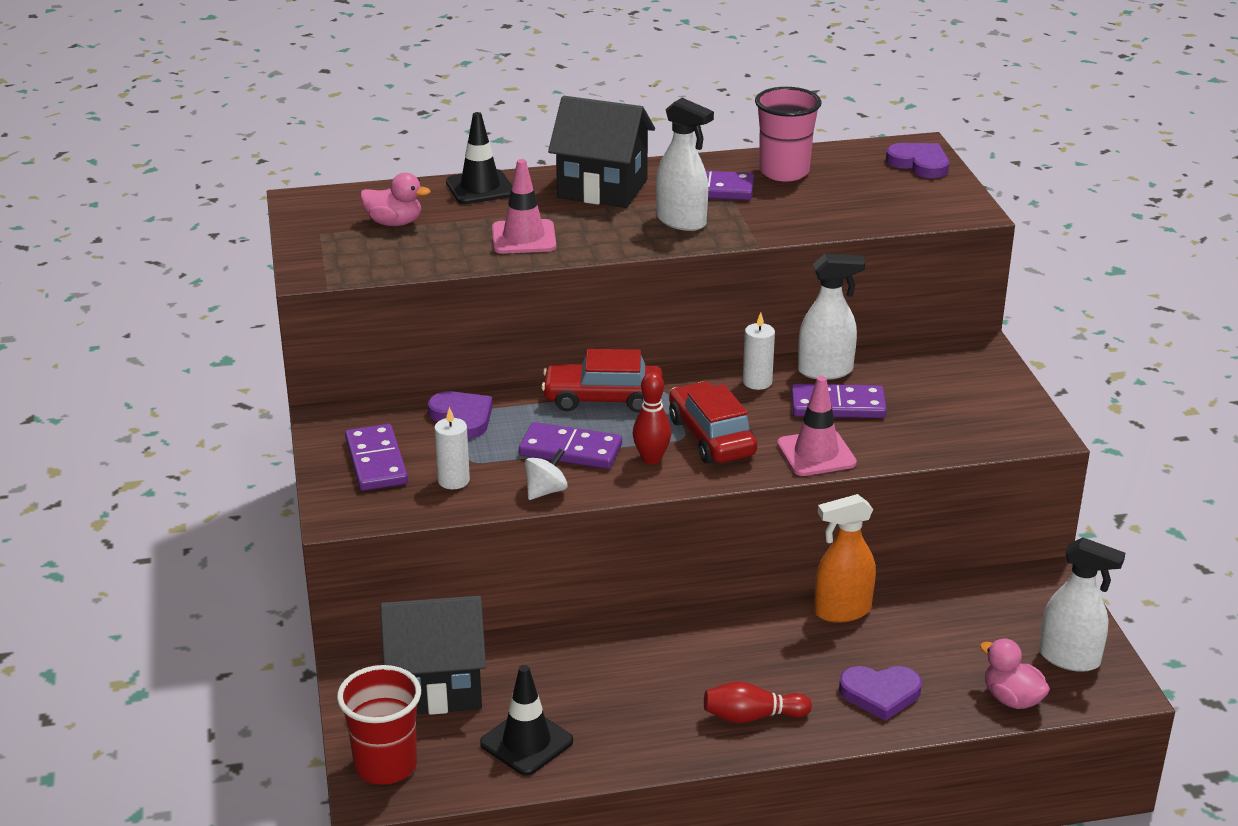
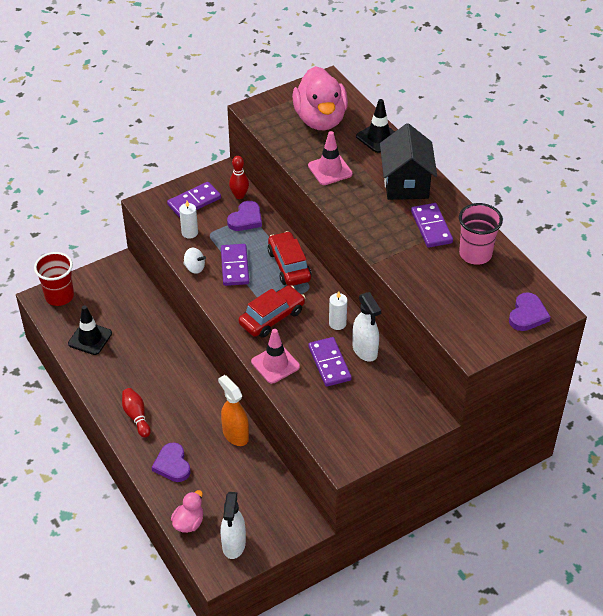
camera: 70 degrees right, 15 degrees up
pink duck [360,173,431,226] -> pink duck [292,66,348,130], size x2.07
black house [380,596,486,715] -> none
red bowling pin [633,372,671,464] -> red bowling pin moved to [229,156,249,199]
white spray bottle [656,98,714,231] -> none

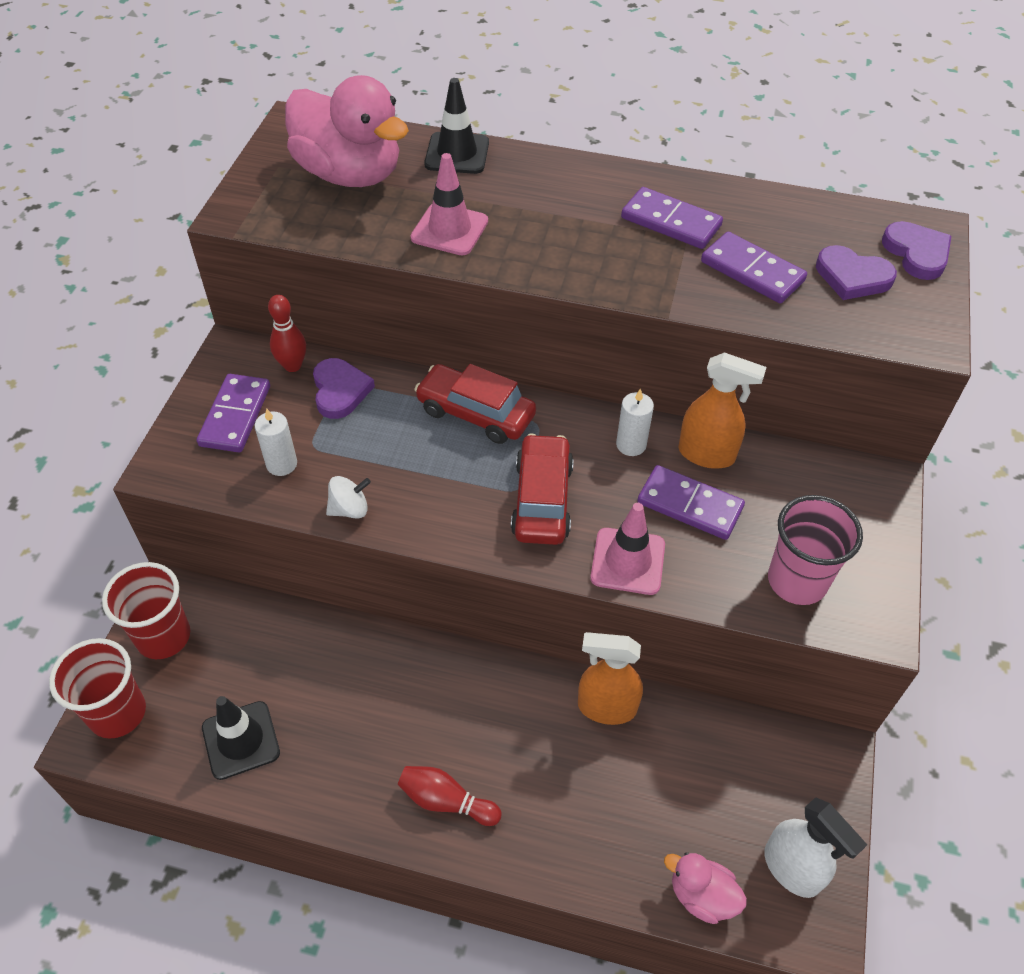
camera: 45 degrees left, 5 degrees up
purple heart [152,442,191,482] -> purple heart moved to [816,245,897,300]
pink duck [171,490,203,533] -> pink duck turned 45 degrees counterclockwise [664,852,747,924]
purple domino [221,244,249,286] -> purple domino moved to [701,232,807,303]
white spray bottle [352,292,381,362] -> orange spray bottle [678,352,766,469]
black house [380,123,437,200] -> none
pink cup [459,203,503,265] -> pink cup moved to [768,495,863,605]
none -> red cup [102,562,190,659]

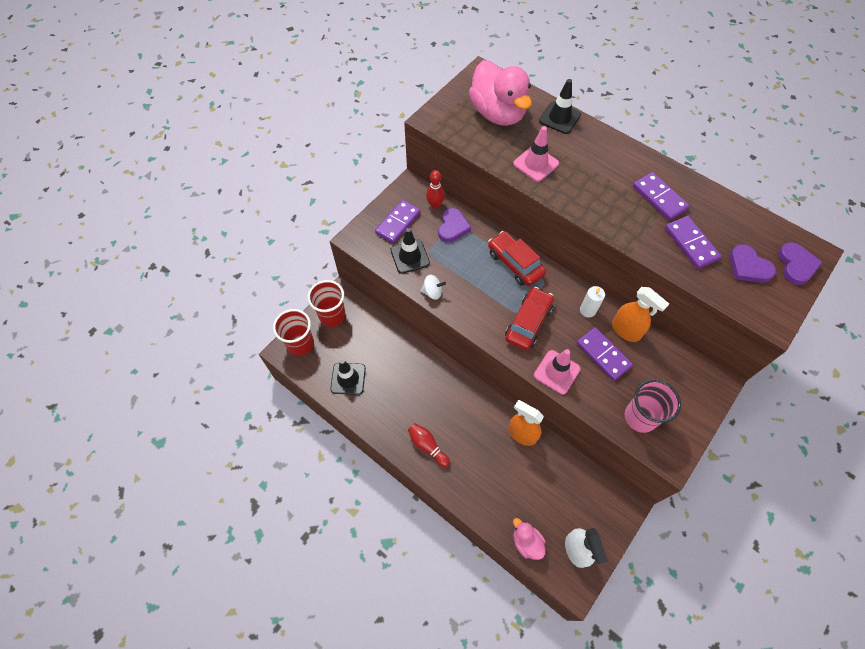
camera: 25 degrees right, 10 degrees up
white candle [255,408,297,476] -> black traffic cone [391,228,430,274]

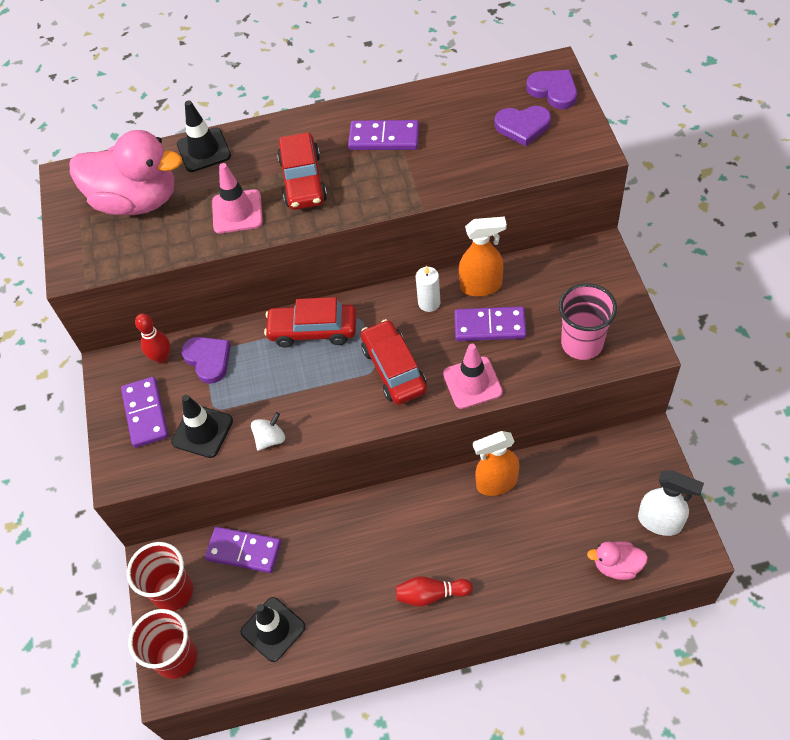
camera: 45 degrees left, 5 degrees down
purple domino [665,216,721,269] -> purple domino moved to [205,527,281,573]
none -> red car [277,132,327,210]

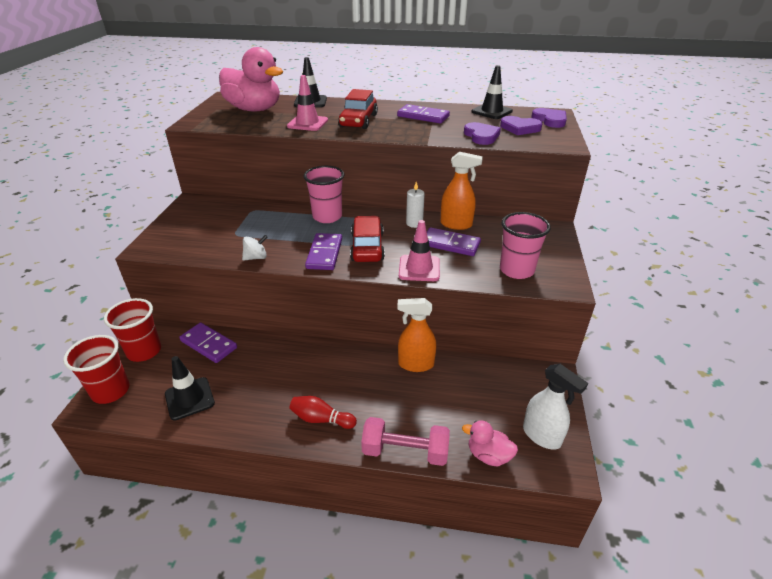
camera: 15 degrees right, 20 degrees down
purple domino [121,377,169,448] -> purple domino moved to [305,233,342,270]
red bowling pin [135,313,170,364] -> none
black traffic cone [171,395,233,458] -> black traffic cone moved to [471,65,513,119]
purple heart [181,337,231,384] -> purple heart moved to [464,122,501,145]
red car [264,297,356,348] -> pink cup [303,166,344,223]
none -> pink dumbbell [361,417,450,466]

